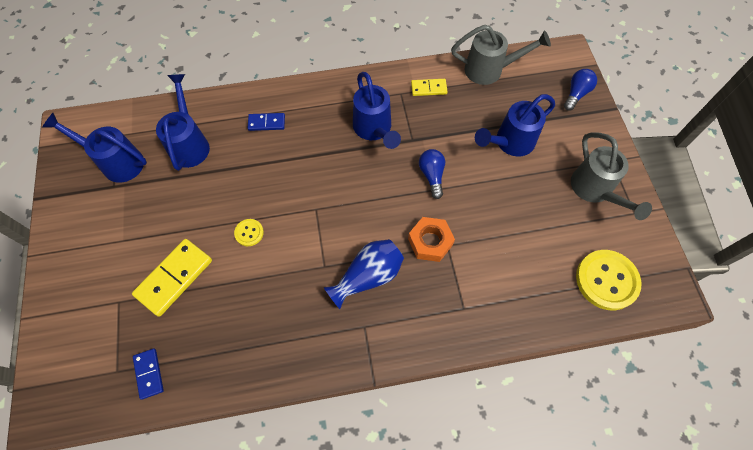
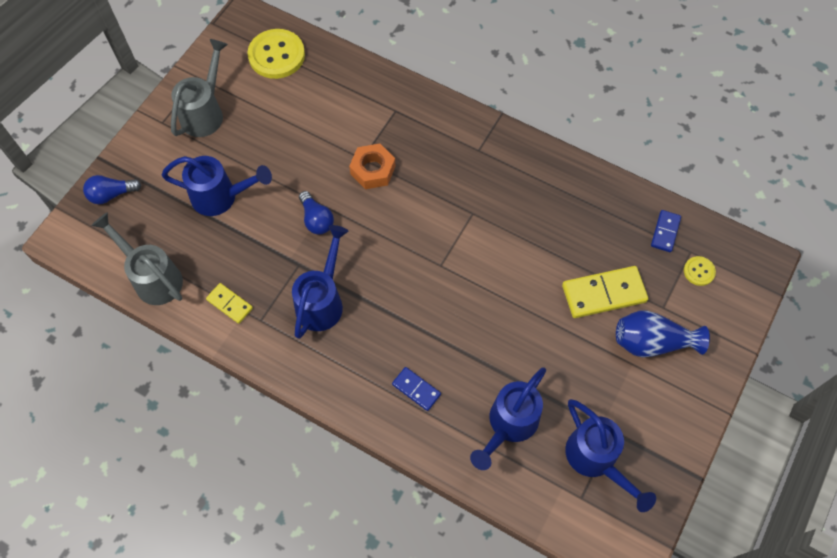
camera: 140 degrees left, 0 degrees up
yellow button [234,219,264,246] -> yellow button moved to [684,256,716,286]
blue vase [324,239,404,309] -> blue vase moved to [616,310,710,357]
blue light bulb [419,149,445,199] -> blue light bulb turned 60 degrees counterclockwise [299,191,334,235]

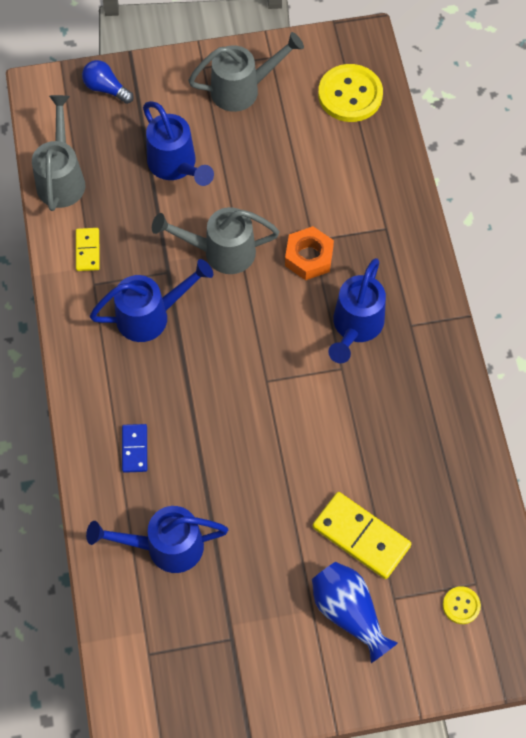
camera: 50 degrees right, 0 degrees up
blue light bulb [299,191,334,235] -> grey watering can [152,207,279,274]
blue watering can [565,399,656,512] -> blue watering can moved to [329,258,386,363]
blue domino [651,210,681,252] -> none

